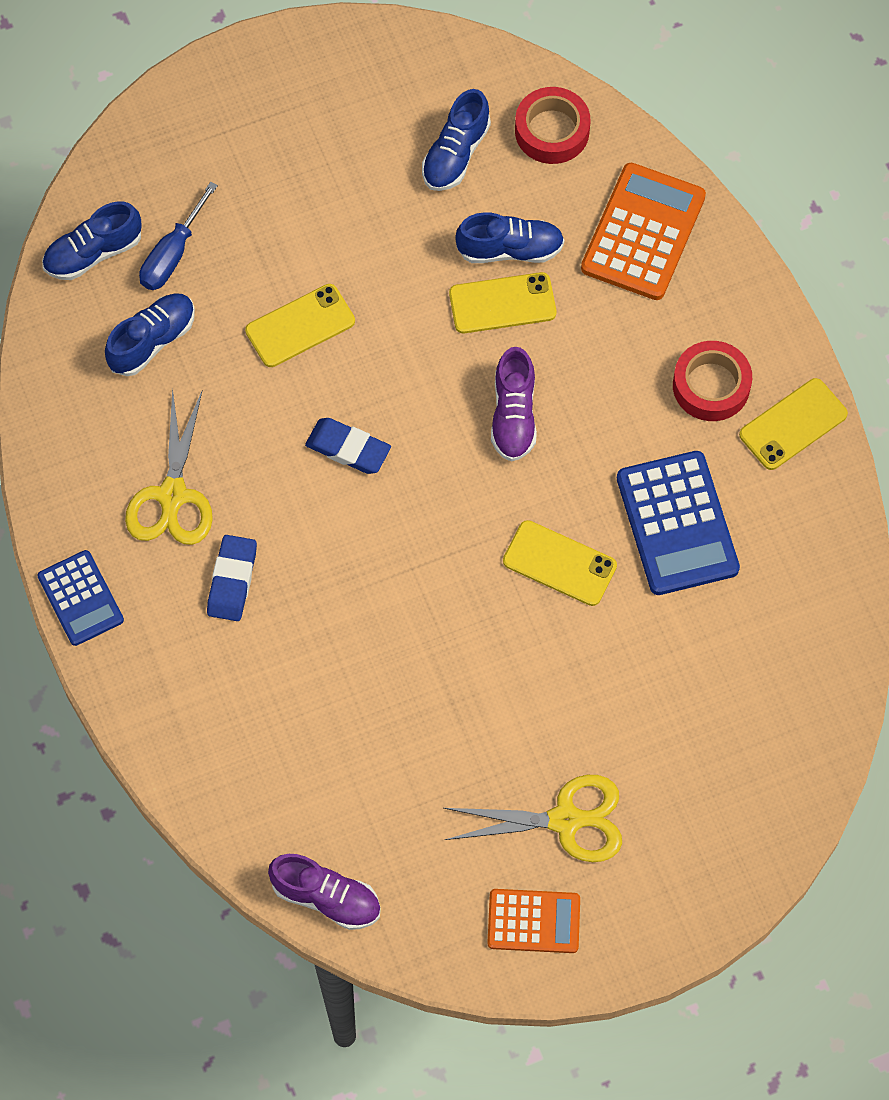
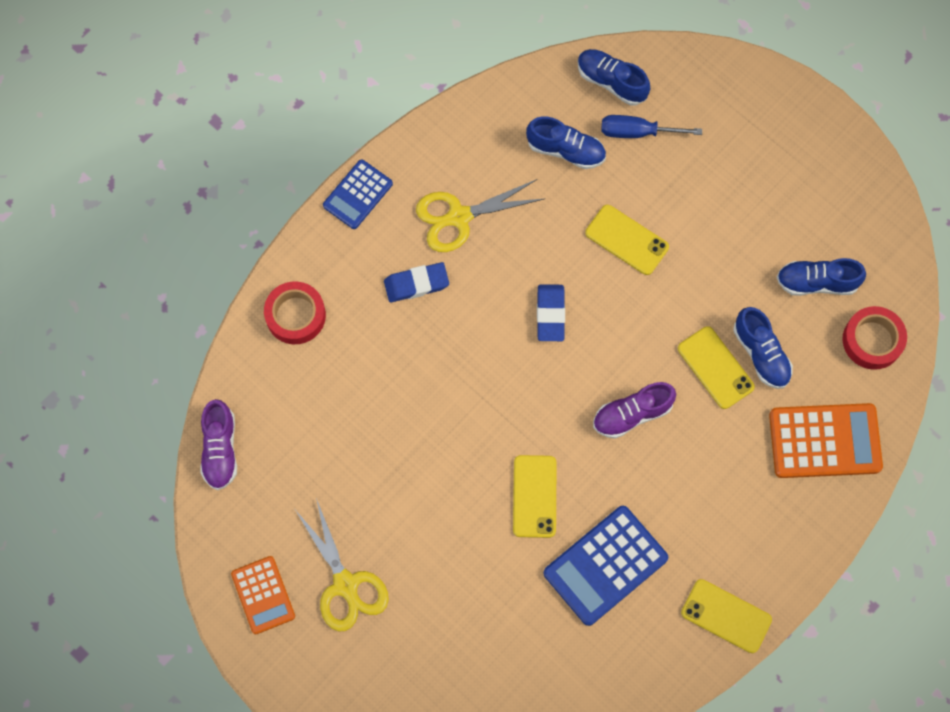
camera: 65 degrees right, 5 degrees up
red tape [673,341,752,421] -> red tape moved to [264,281,326,344]

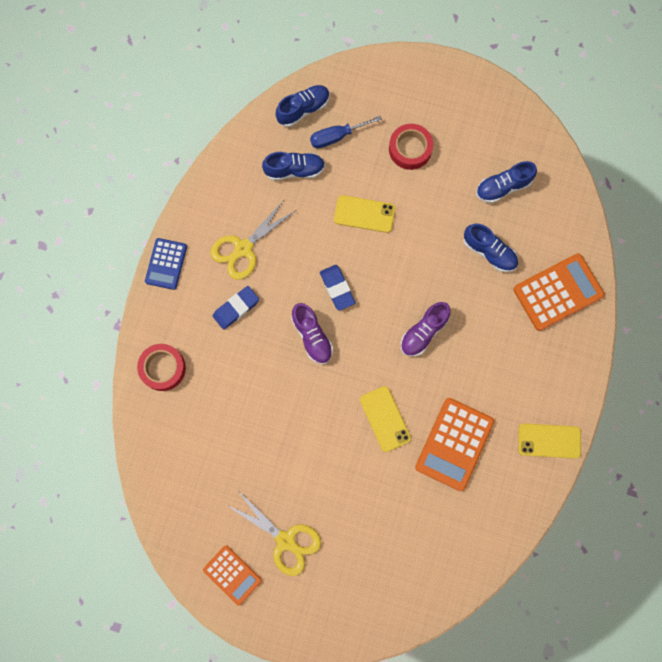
camera: 25 degrees left, 5 degrees up
purple shoe [200,399,237,490] -> purple shoe moved to [291,303,333,364]
blue calculator [544,506,668,626] -> orange calculator [415,398,494,491]
blue shoe [578,49,650,105] -> blue shoe turned 135 degrees clockwise [276,85,330,127]
yellow phone [678,326,755,409] -> none
red tape [843,306,907,370] -> red tape moved to [389,124,433,170]

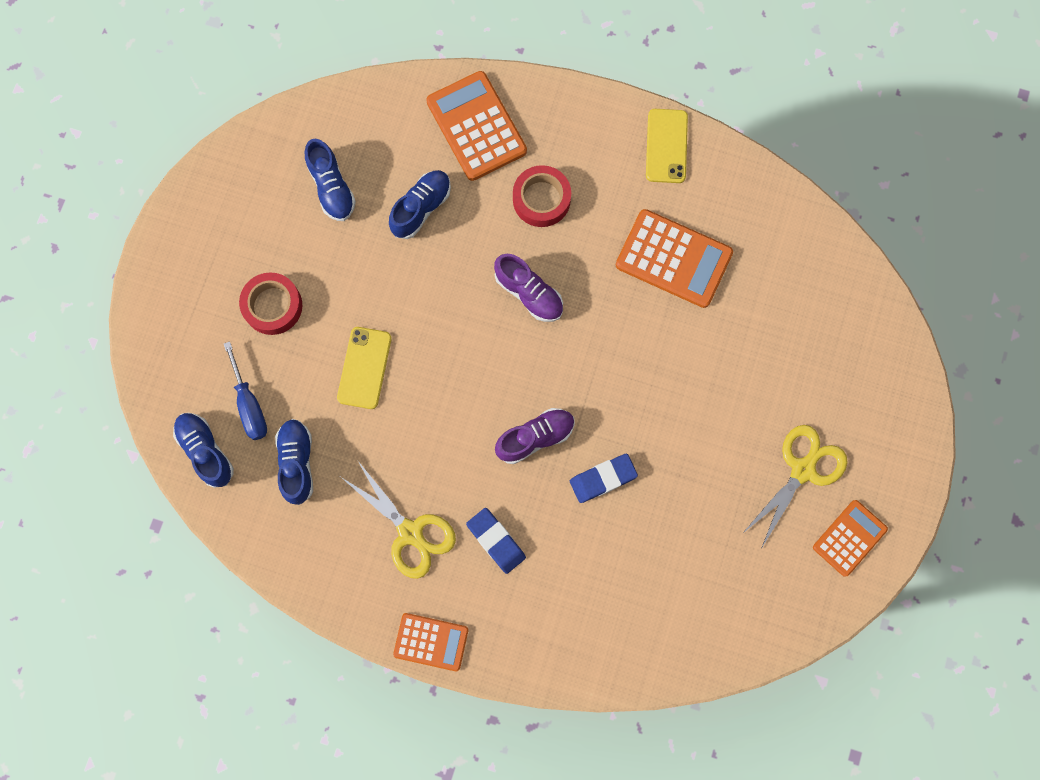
camera: 90 degrees left, 0 degrees up
red tape [137,344,186,391] -> red tape moved to [513,165,571,227]
blue calculator [145,238,187,290] -> orange calculator [393,613,469,671]
blue eraser [320,265,355,311] -> blue eraser moved to [570,454,638,503]
yellow phone [360,386,411,452] -> none

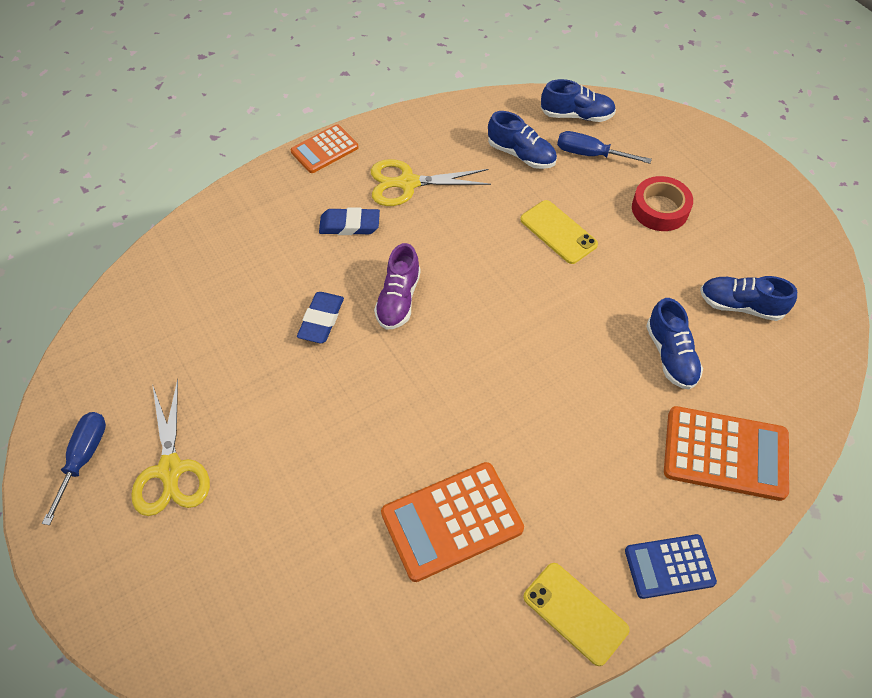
camera: 130 degrees right, 20 degrees down
purple shoe [494,254,563,322] -> none
red tape [513,165,571,227] -> none
orange calculator [813,500,888,577] -> blue screwdriver [42,412,106,525]
none -> blue calculator [625,534,717,599]

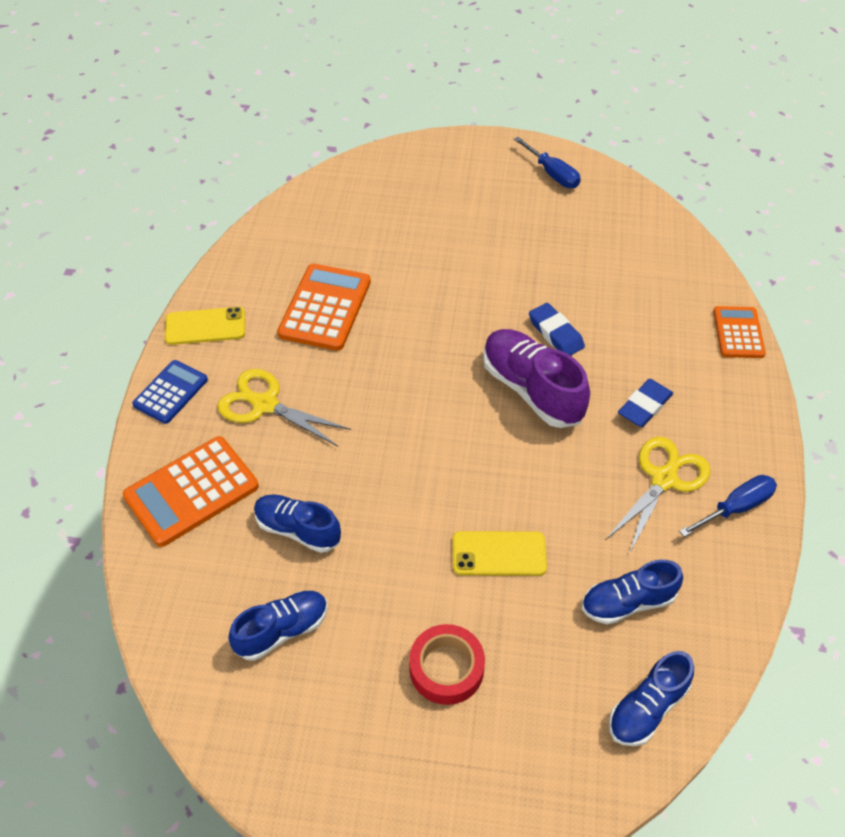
camera: 130 degrees right, 5 degrees down
yellow scissors [131,379,210,516] -> yellow scissors moved to [217,369,351,446]
orange calculator [291,124,359,173] -> orange calculator moved to [713,306,766,358]
purple shoe [374,243,421,330] -> purple shoe [483,329,590,428], size x1.53
blue screwdriver [557,131,652,164] -> blue screwdriver moved to [679,475,777,537]

